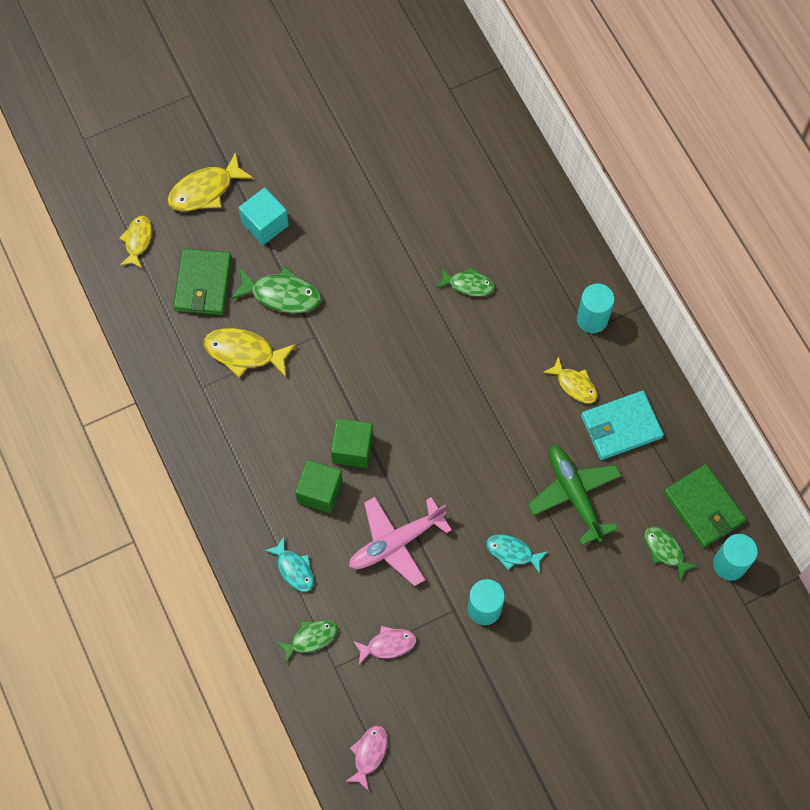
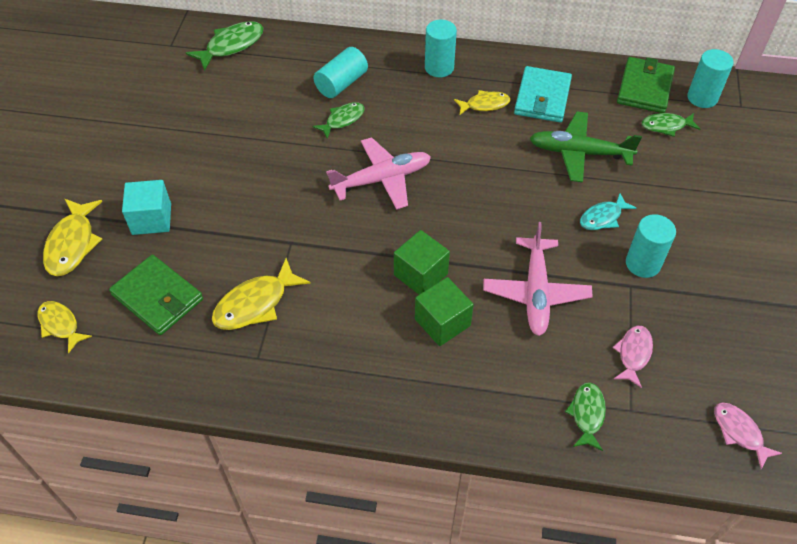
camera: 55 degrees left, 15 degrees down
green fish [230,267,321,313] -> green fish moved to [186,21,263,71]
turquoise fish [264,537,314,592] -> none
green wallet [663,464,746,548] -> green wallet turned 75 degrees counterclockwise [617,57,675,113]
none -> turquoise cylinder [313,47,368,98]
none -> pink plane [326,137,431,210]

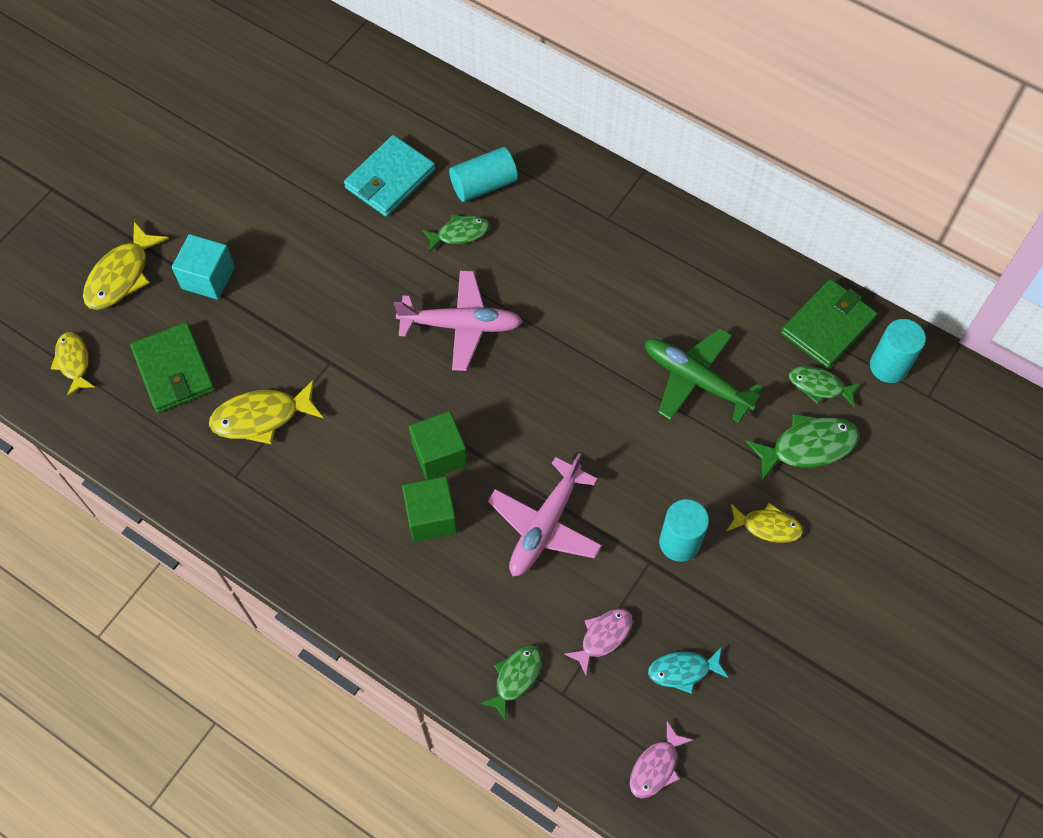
camera: 25 degrees right, 10 degrees up
green fish [186,21,263,71] -> green fish moved to [746,414,860,481]
turquoise cylinder [425,20,457,77] -> none
yellow fish [454,90,510,115] -> yellow fish moved to [727,503,803,543]
turquoise wallet [514,66,572,123] -> turquoise wallet moved to [344,135,435,217]
turquoise fish [580,193,636,230] -> turquoise fish moved to [648,648,728,694]
pink fish [714,402,782,469] -> pink fish turned 135 degrees counterclockwise [630,721,693,798]

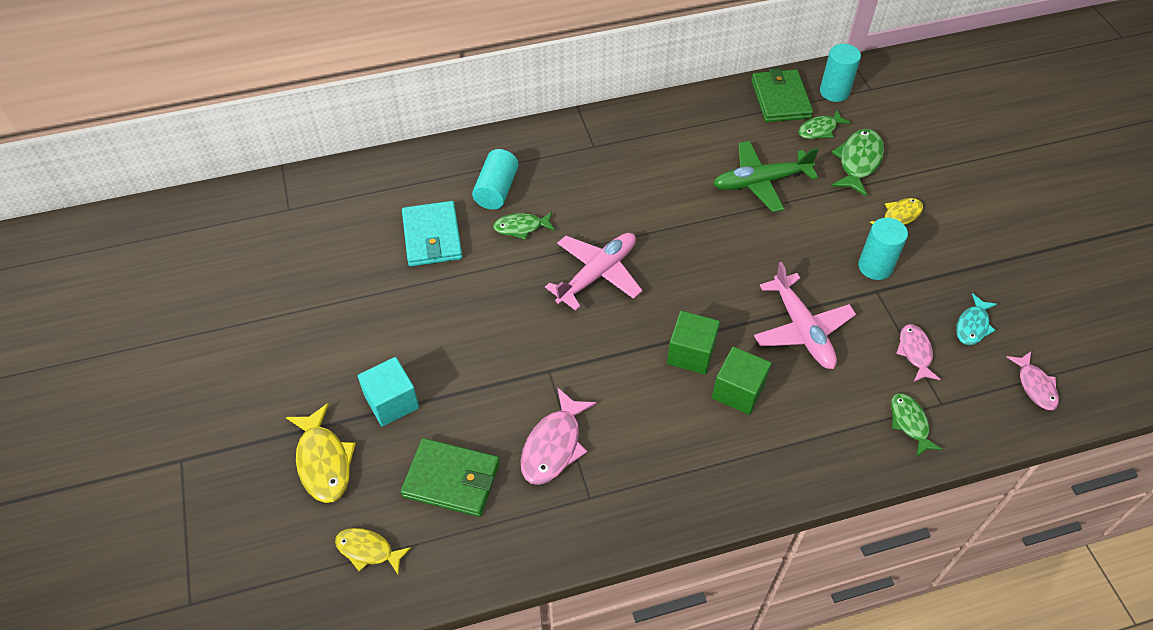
camera: 50 degrees left, 10 degrees down
yellow fish [209,379,323,444] -> pink fish [521,388,597,485]
green fish [422,215,490,253] -> green fish turned 120 degrees counterclockwise [493,212,555,240]

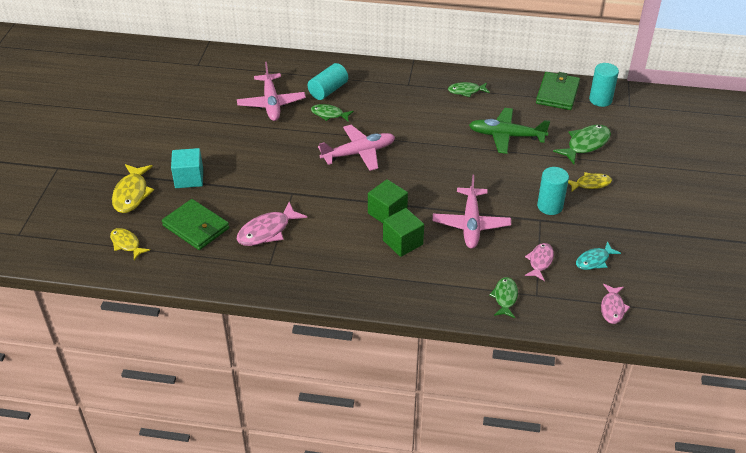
camera: 25 degrees right, 10 degrees down
turquoise wallet [402,201,463,266] -> pink plane [237,62,306,121]
green fish [798,110,851,139] -> green fish moved to [448,82,490,97]

